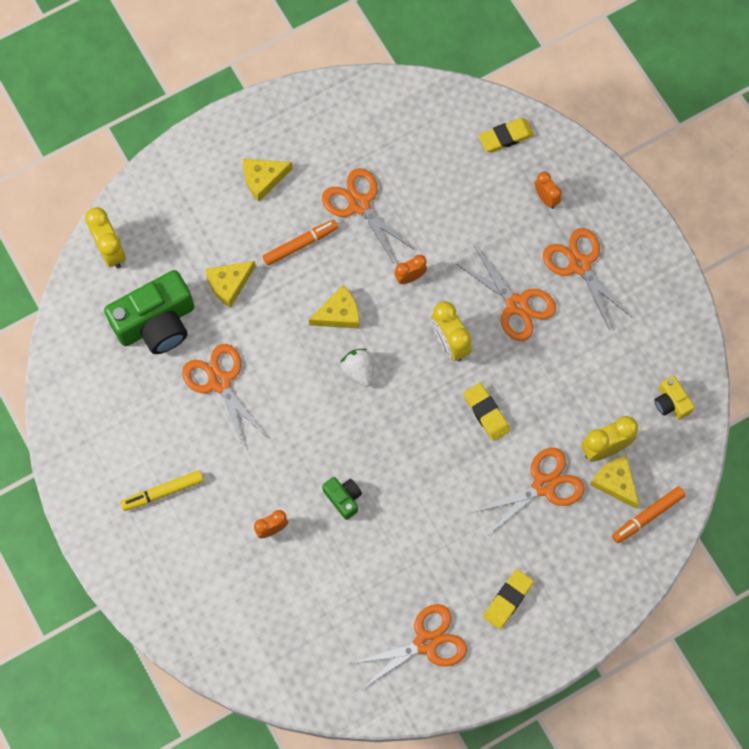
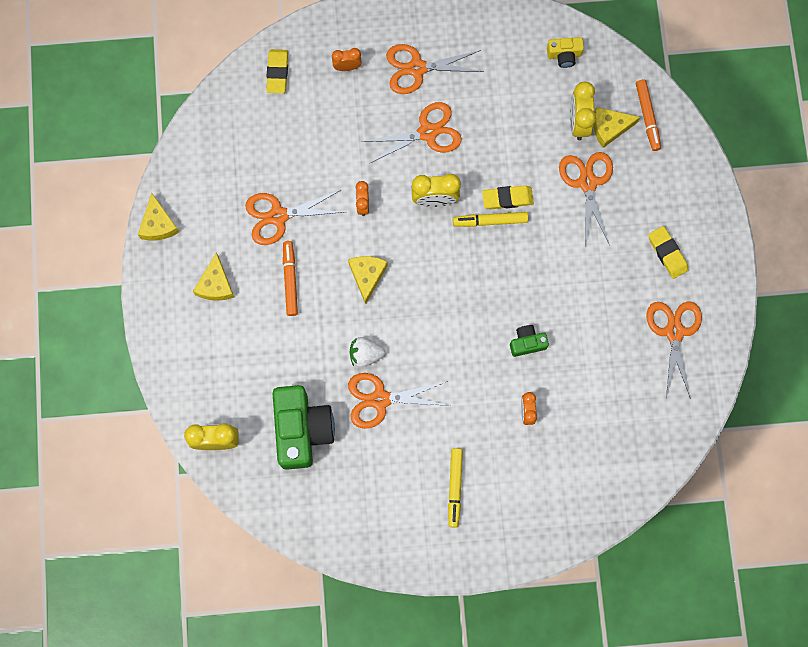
camera: 65 degrees left, 5 degrees up
yellow cheese [205,261,256,308] -> yellow cheese moved to [138,192,179,240]
white strawberry [340,349,373,387] -> white strawberry moved to [349,337,385,367]
none -> yellow marker [453,212,528,227]

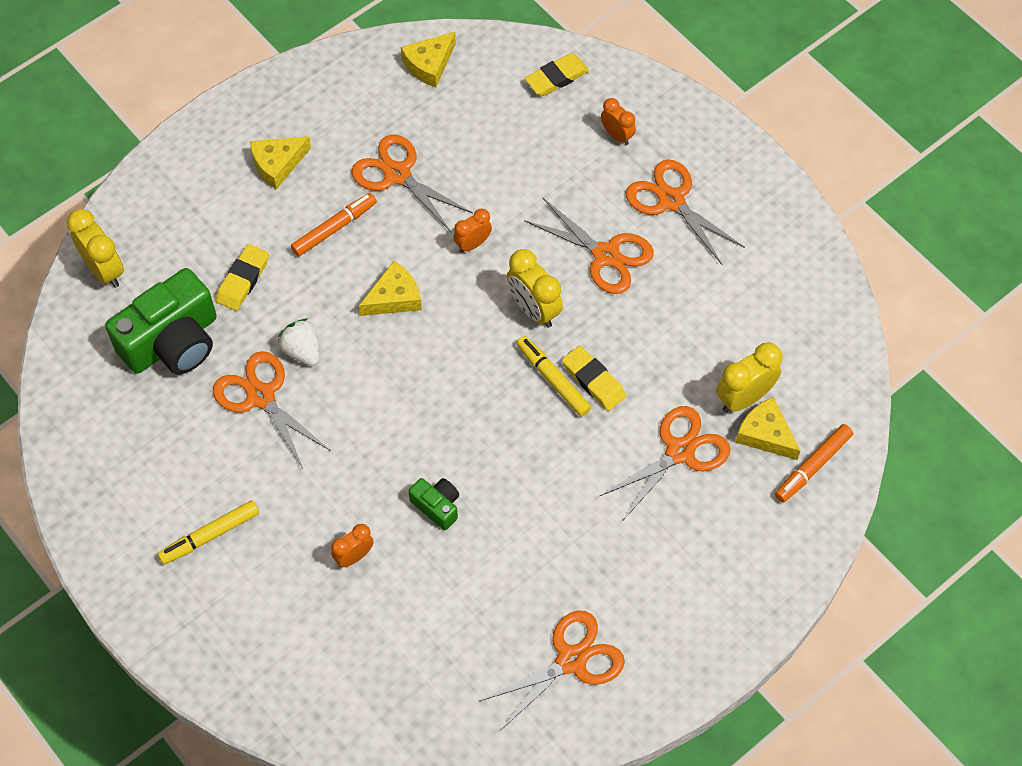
camera: 55 degrees right, 15 degrees down
yellow cheese [138,192,179,240] -> yellow cheese moved to [401,32,456,87]
yellow camera [547,37,584,68] -> none
yellow eraser [648,226,689,279] -> yellow eraser moved to [216,244,269,311]

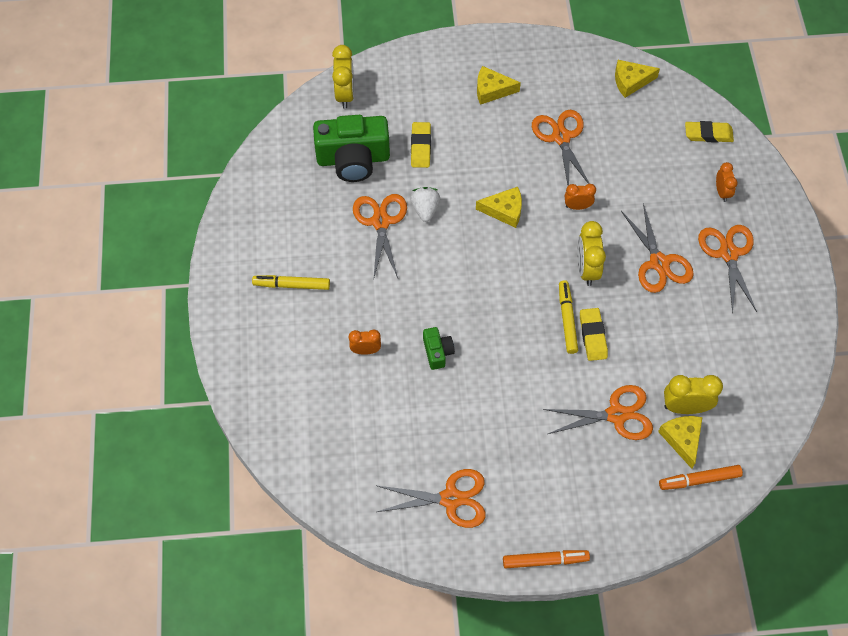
camera: 35 degrees right, 0 degrees up
yellow eraser [216,244,269,311] -> yellow eraser turned 60 degrees counterclockwise [411,122,431,168]
orange marker [291,193,377,257] -> orange marker moved to [503,550,590,569]

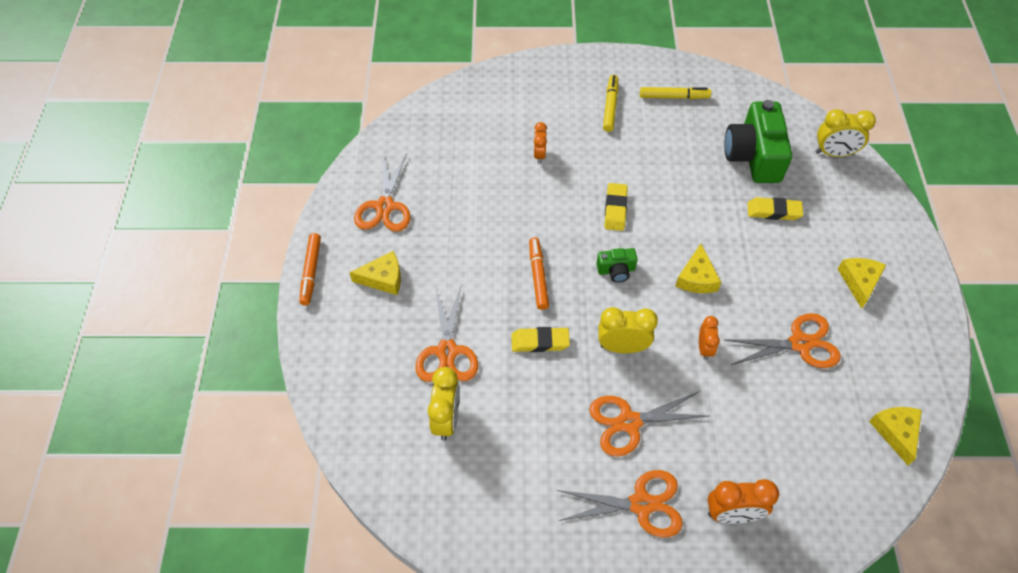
camera: 95 degrees right, 5 degrees down
orange scissors [353,194,407,281] -> none
white strawberry [410,187,440,222] -> none
green camera [423,327,455,370] -> green camera moved to [596,248,638,283]
yellow marker [559,280,578,354] -> yellow marker moved to [640,87,711,99]
yellow cheese [658,416,703,469] -> yellow cheese moved to [349,251,401,295]
orange marker [659,465,743,490] -> orange marker moved to [529,237,549,310]
yellow eraser [685,121,734,143] -> yellow eraser moved to [604,183,628,231]
orange clock [716,162,738,202] -> orange clock [708,479,779,524], size x1.61

